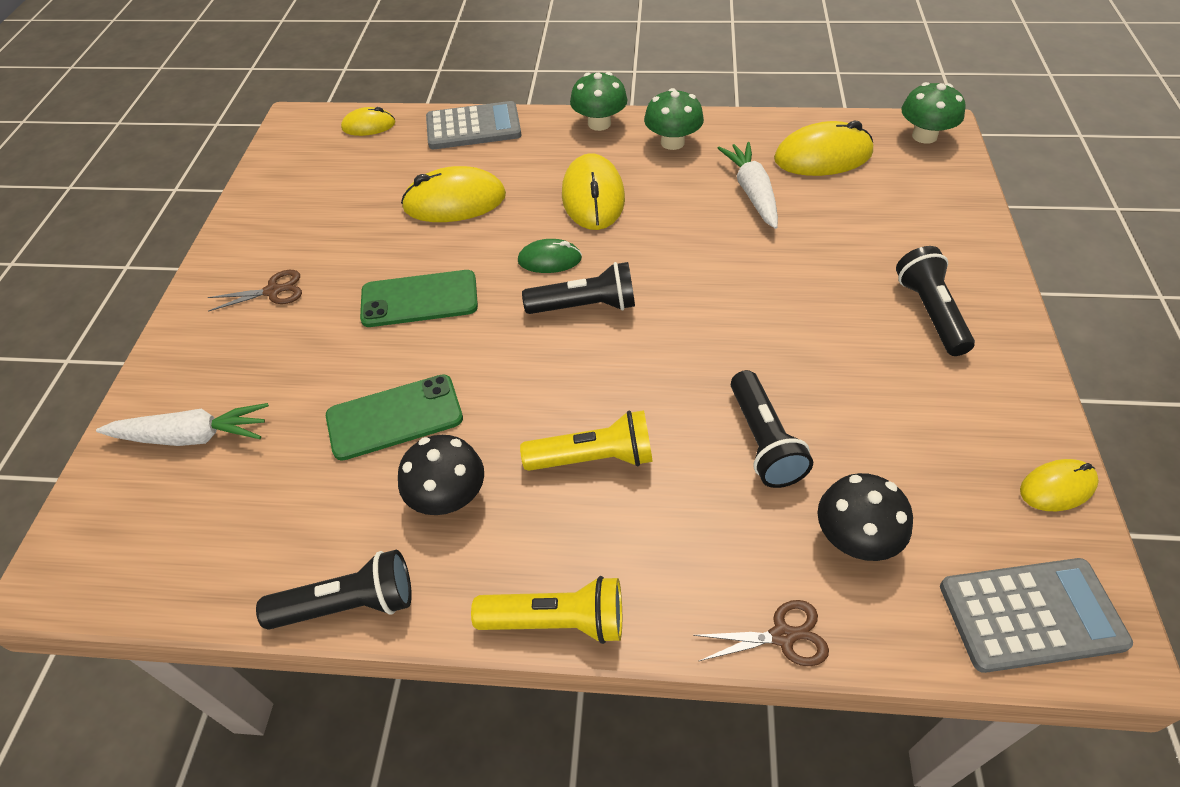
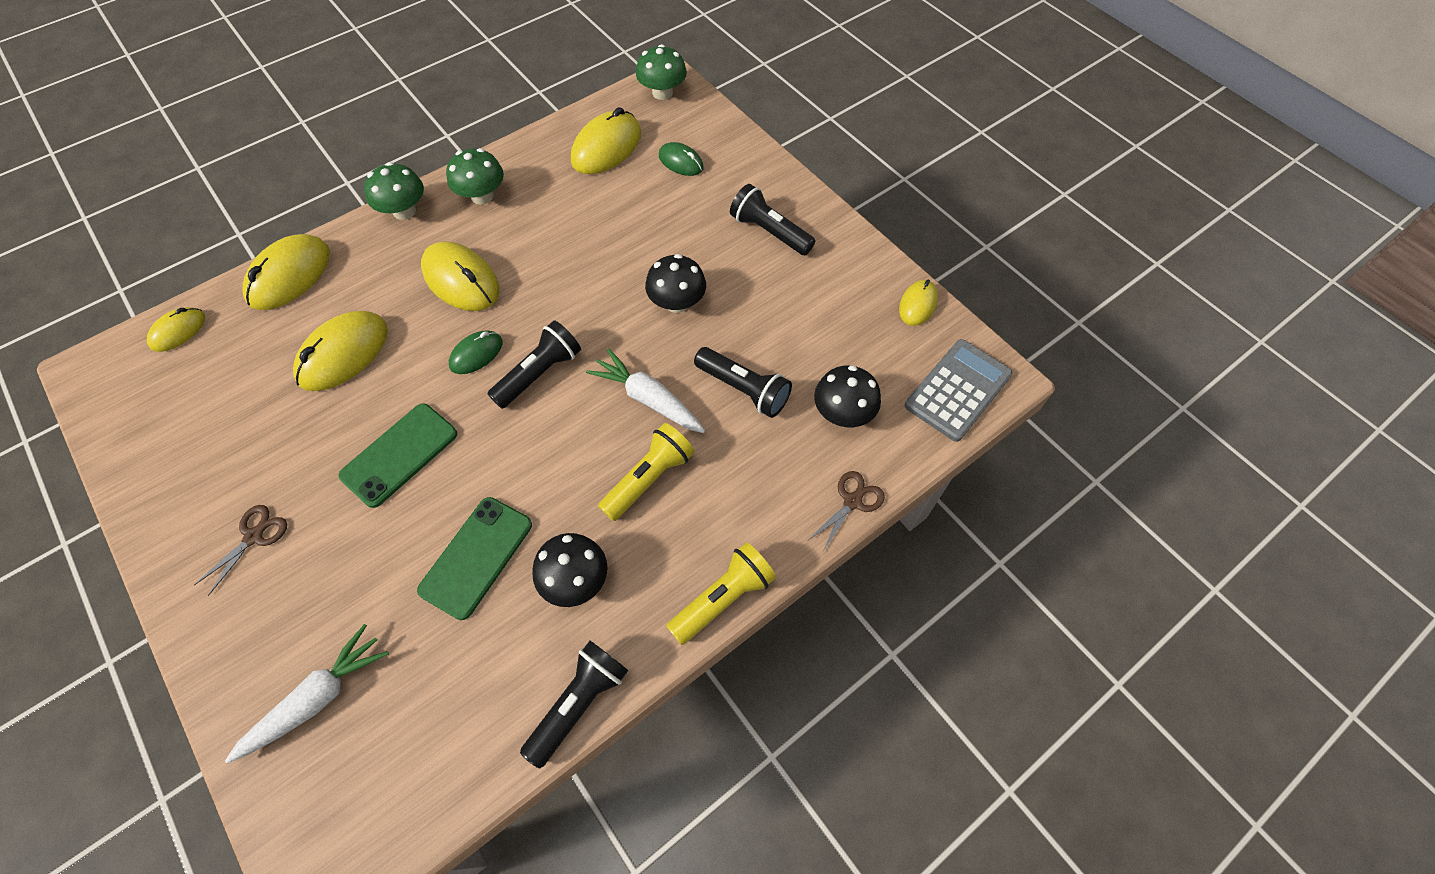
camera: 45 degrees left, 10 degrees up
grey calculator [426,101,521,149] -> yellow mouse [243,234,330,310]
white carrot [718,142,778,229] -> white carrot moved to [586,348,705,433]
none -> black mushroom [645,254,706,313]
none -> green mouse [659,142,704,176]

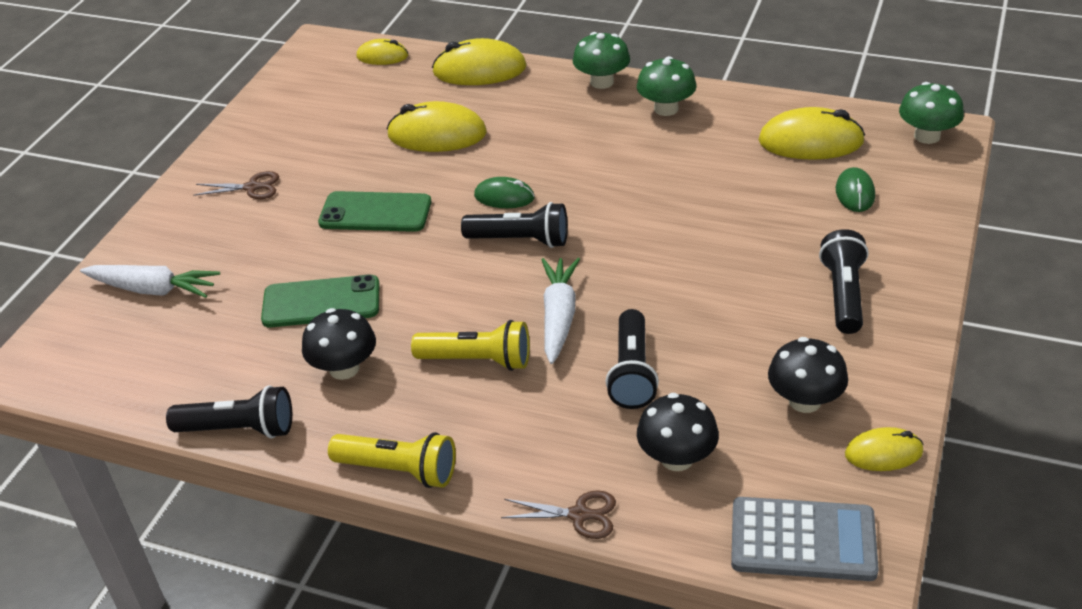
camera: 60 degrees right, 20 degrees down
yellow mouse [421,242,500,311] -> none
black mushroom [645,254,706,313] -> black mushroom moved to [768,337,848,413]

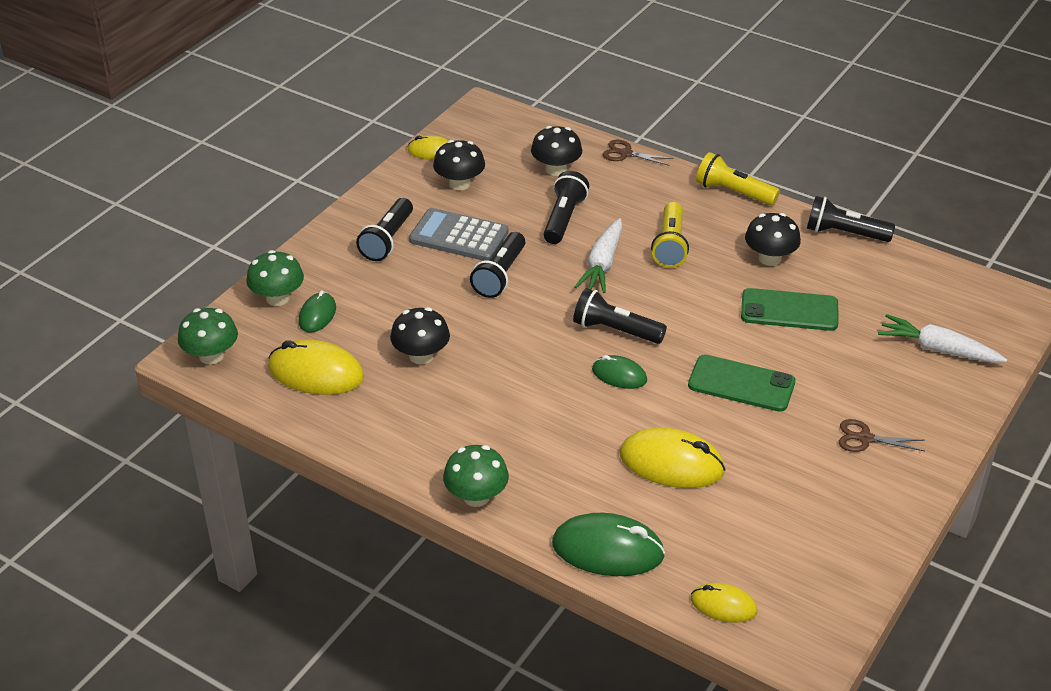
camera: 170 degrees left, 0 degrees up
yellow flashlight [411,320,530,371] -> yellow flashlight turned 105 degrees counterclockwise [651,202,689,268]
yellow mouse [432,38,527,85] -> green mouse [552,513,665,576]
green mushroom [637,56,696,116] -> green mushroom moved to [246,250,304,306]
grey calculator [731,497,879,581] -> grey calculator moved to [409,208,509,261]
none -> black mushroom [390,307,450,364]
none -> black flashlight [470,232,525,298]

